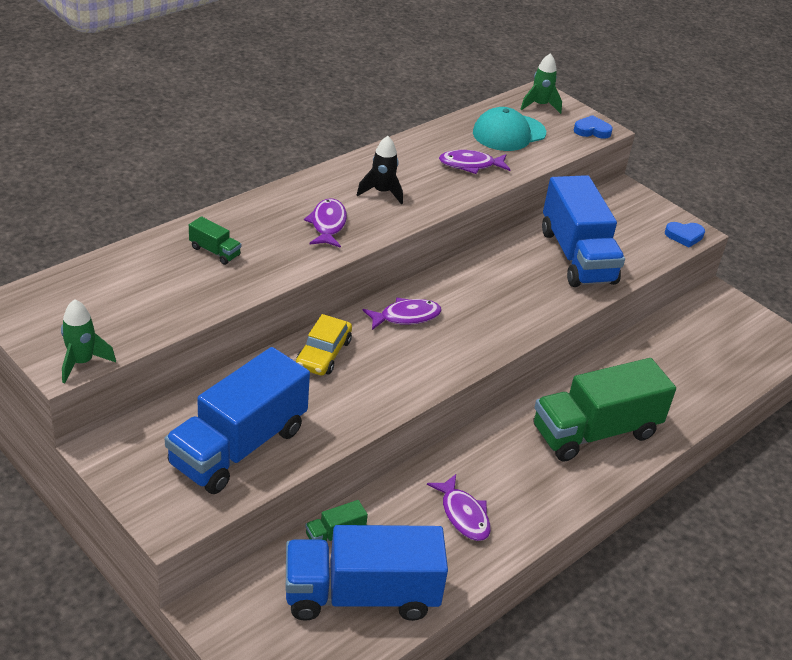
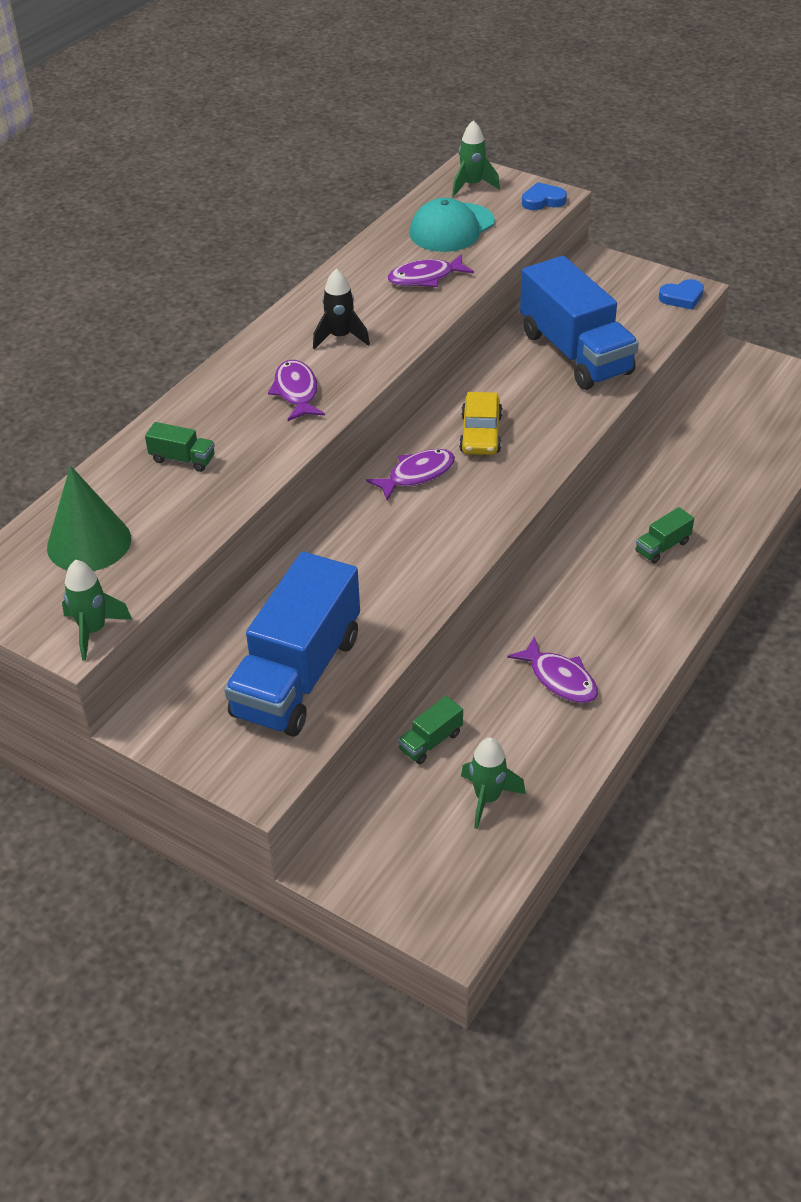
camera: 10 degrees left, 5 degrees up
blue truck [286,525,448,621] -> green rocket [461,738,526,829]
yellow car [296,314,352,376] -> yellow car moved to [459,392,502,455]
green truck [534,358,676,462] -> green truck [635,507,694,564], size x0.40
none -> green cone [47,466,131,571]

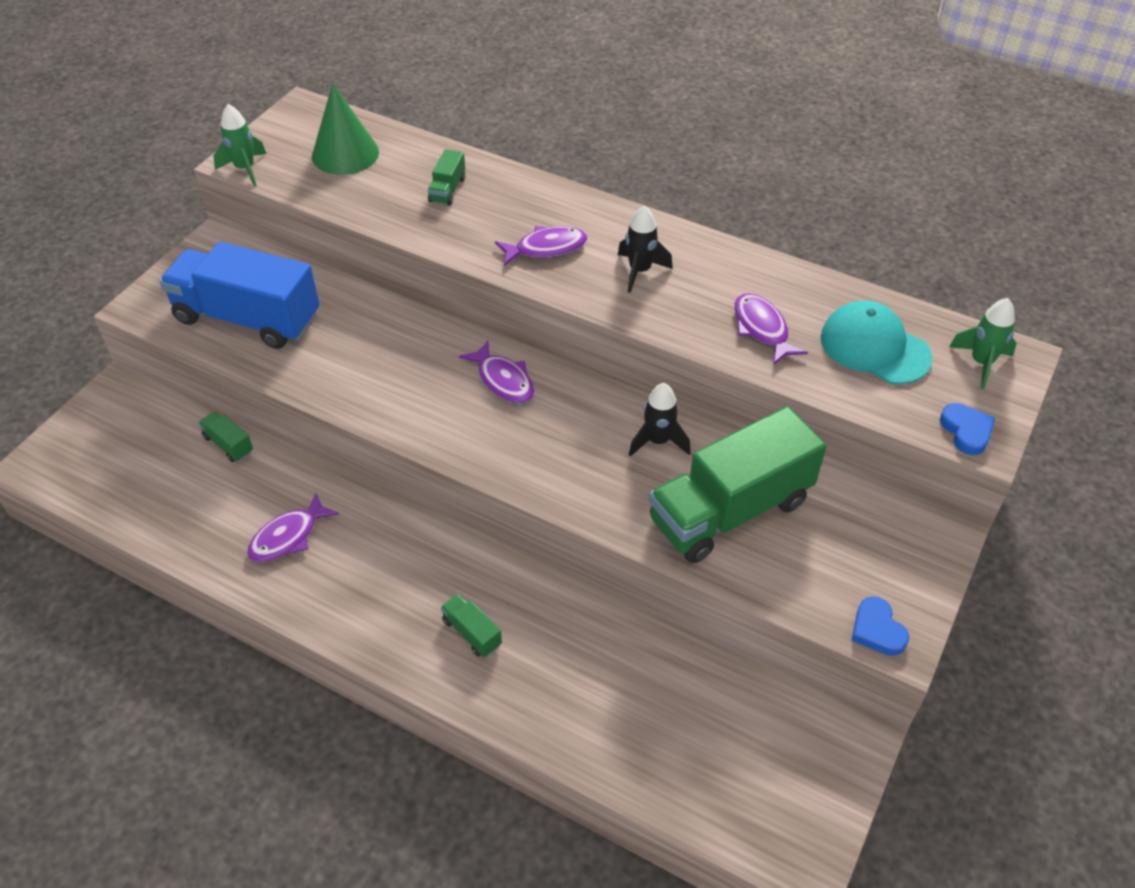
camera: 85 degrees right, 5 degrees up
yellow car [459,392,502,455] -> none
green rocket [461,738,526,829] -> none
blue truck [520,256,639,390] -> green truck [649,406,827,563]
none -> black rocket [629,383,691,457]

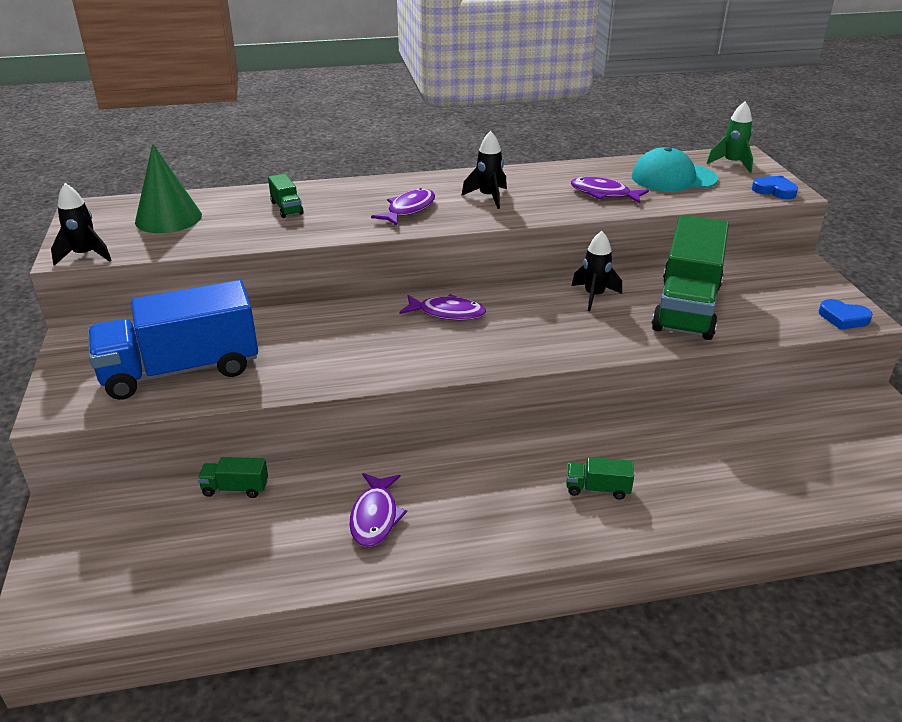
camera: 40 degrees left, 15 degrees down
green rocket [213,104,266,186] -> black rocket [51,183,112,266]

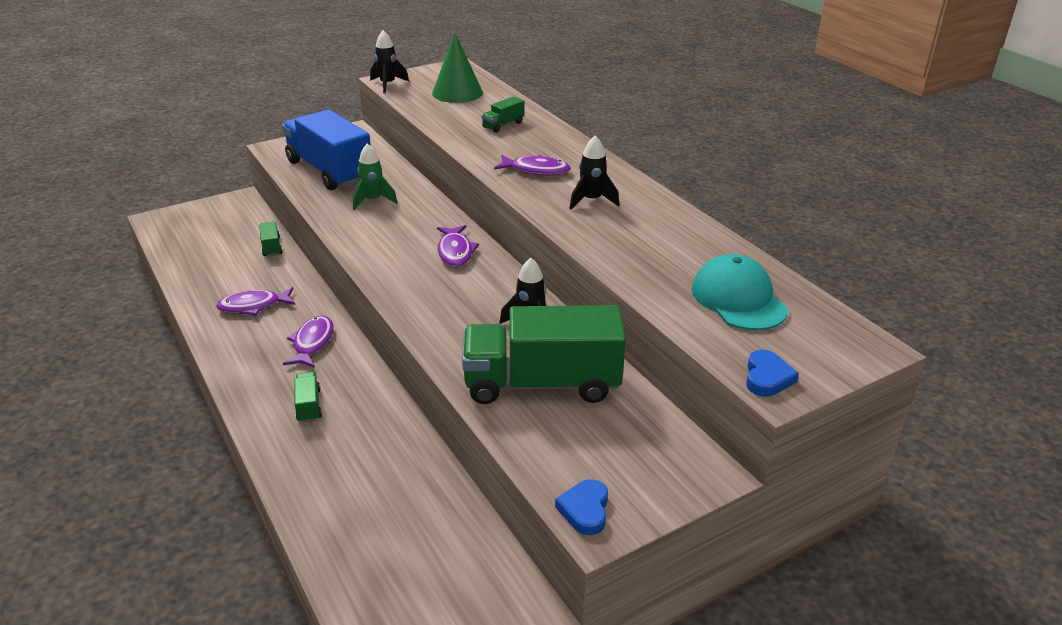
camera: 70 degrees right, 0 degrees up
purple fish [571,177,649,203] -> purple fish moved to [283,316,334,368]
green rocket [707,102,753,173] -> green rocket moved to [353,143,398,210]

